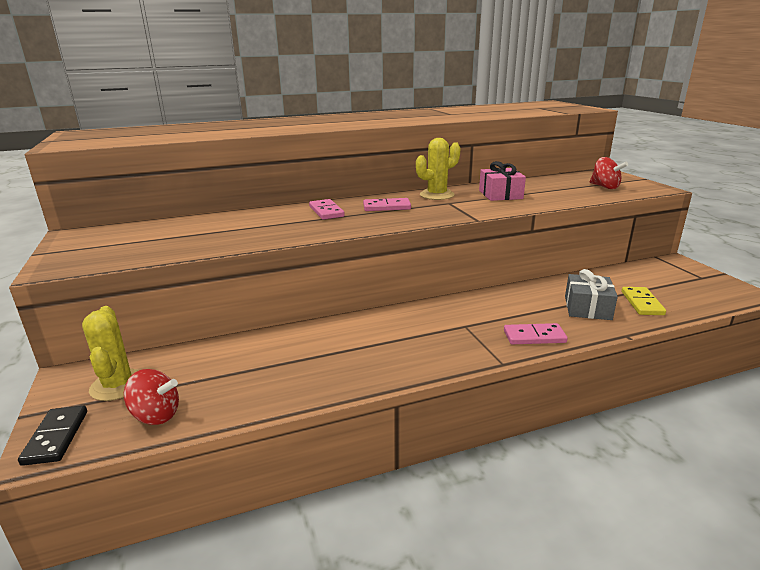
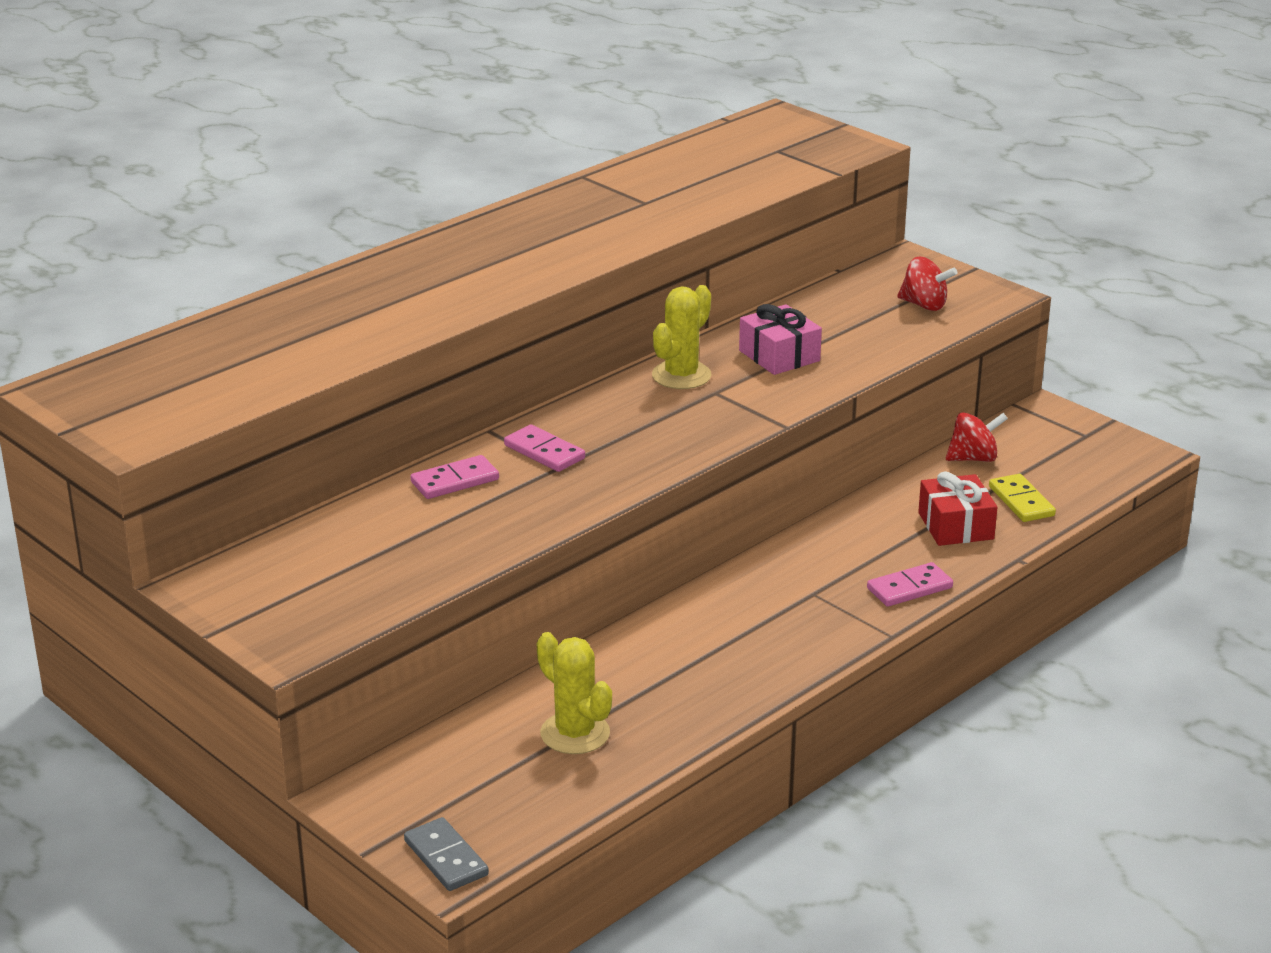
camera: 25 degrees left, 5 degrees up
black domino [18,406,87,466] -> grey domino [404,817,489,891]
yellow cactus [82,306,139,401] -> yellow cactus moved to [537,632,612,754]
red spinning top [124,369,179,425] -> red spinning top moved to [946,412,1008,462]
pink domino [363,198,411,211] -> pink domino moved to [411,455,499,499]
grey gift [565,269,618,320] -> red gift [918,471,997,546]

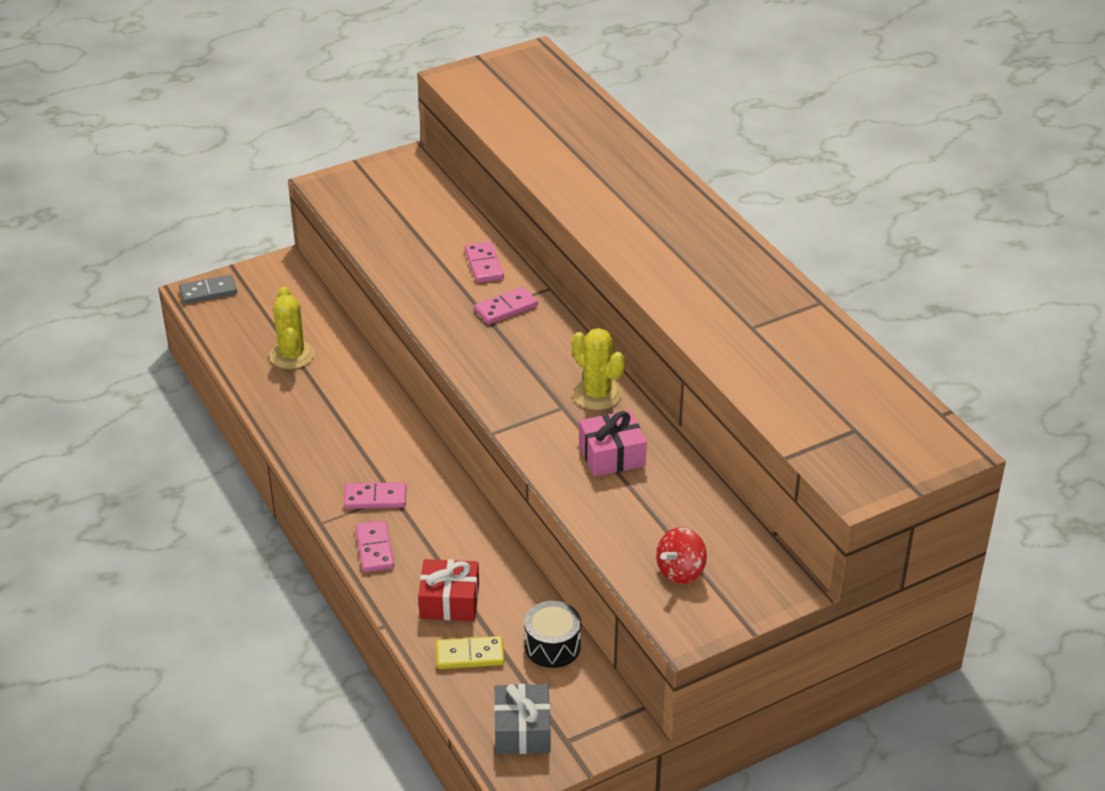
camera: 105 degrees right, 10 degrees up
yellow cactus [537,632,612,754] -> yellow cactus turned 75 degrees counterclockwise [269,287,315,369]
red spinning top [946,412,1008,462] -> black drum [524,601,581,668]
none -> pink domino [344,482,407,509]
none -> grey gift [494,684,550,754]

